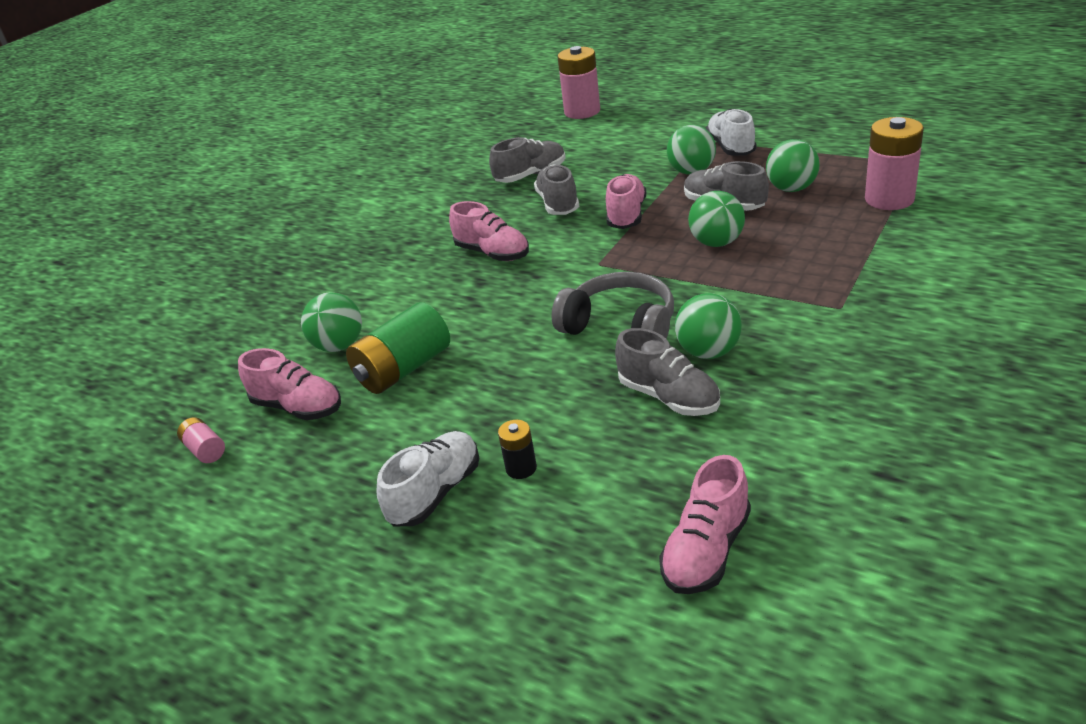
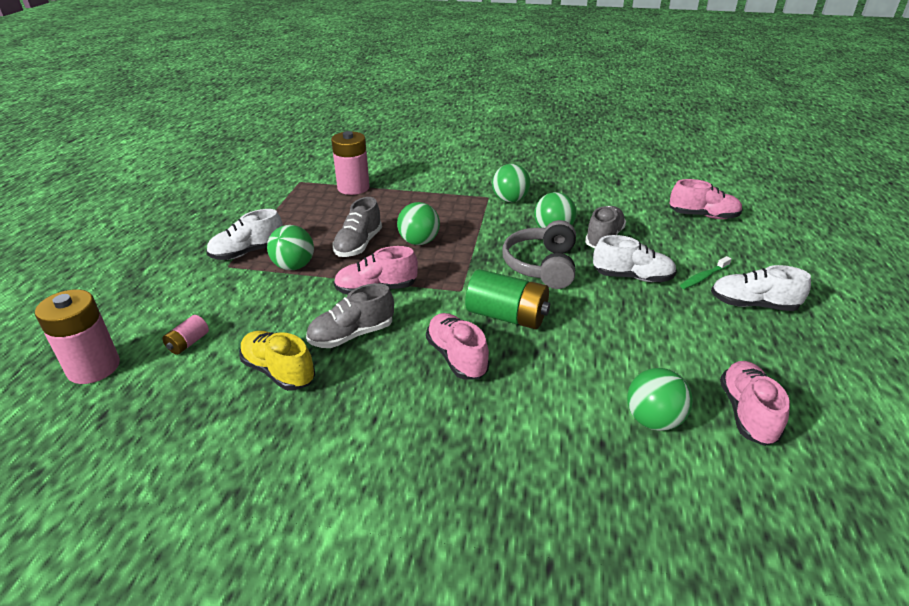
camera: 115 degrees left, 0 degrees up
pink battery [177,417,225,463] -> pink battery moved to [162,315,209,355]
green battery [346,302,450,394] -> green battery moved to [465,269,550,329]
pink shoe [449,201,529,261] -> pink shoe turned 45 degrees counterclockwise [426,313,489,380]
grey shoe [489,137,566,183] -> yellow shoe [239,331,315,390]
black battery [498,420,537,479] -> green toothbrush [680,256,732,289]
green ball [766,139,820,192] -> green ball moved to [492,164,530,203]
none -> white shoe [593,235,677,282]

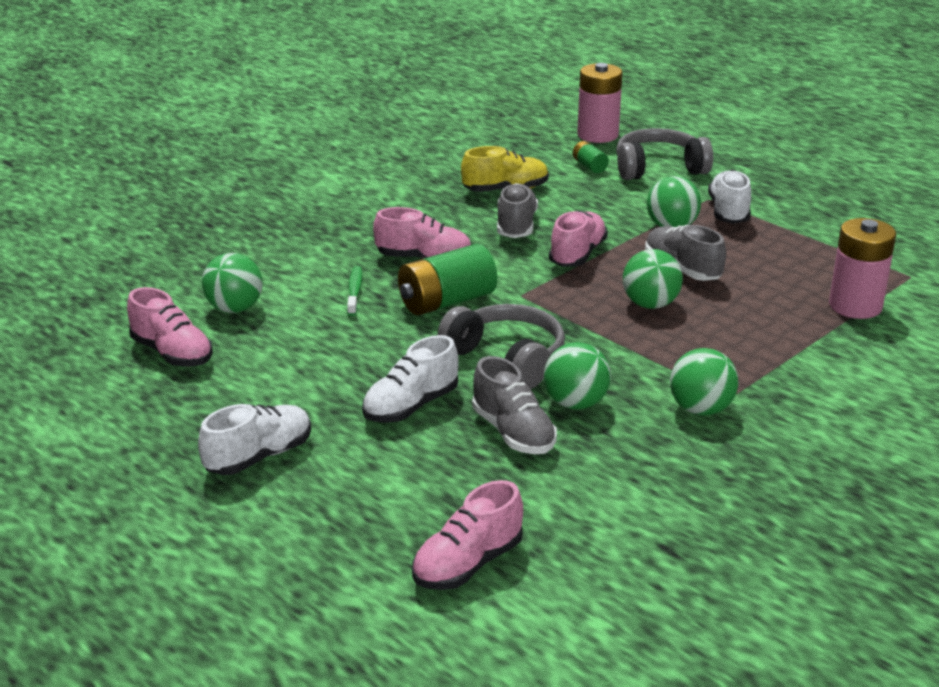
camera: 125 degrees right, 5 degrees down
pink battery [162,315,209,355] -> green battery [573,141,609,173]
green toothbrush [680,256,732,289] -> green toothbrush moved to [347,266,362,316]
none -> grey headphones [616,128,713,180]

